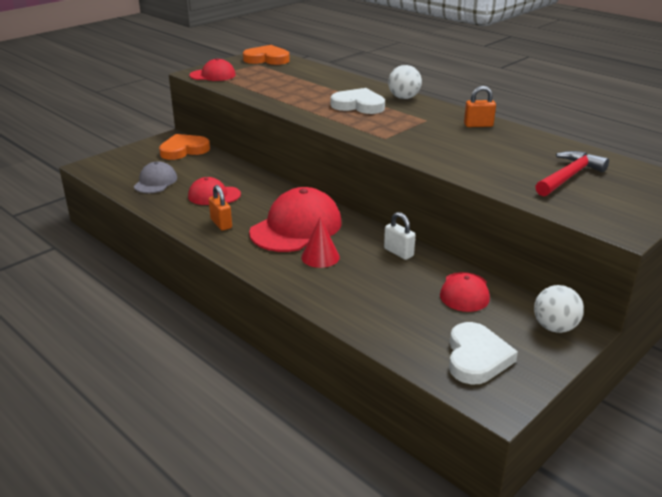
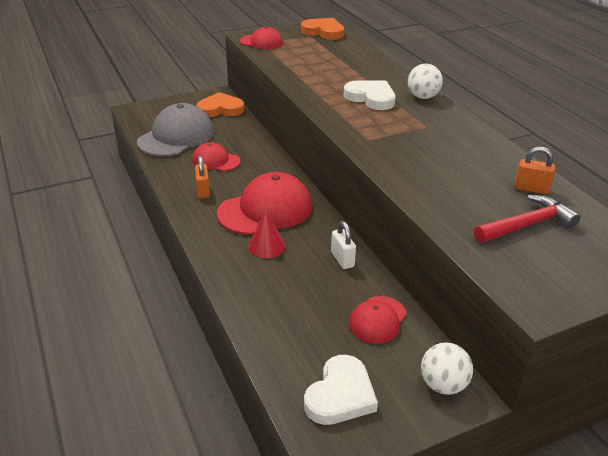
camera: 20 degrees right, 5 degrees up
grey cap [134,161,177,193] -> grey cap [137,103,214,157], size x1.78
orange padlock [464,86,496,127] -> orange padlock moved to [514,147,555,194]

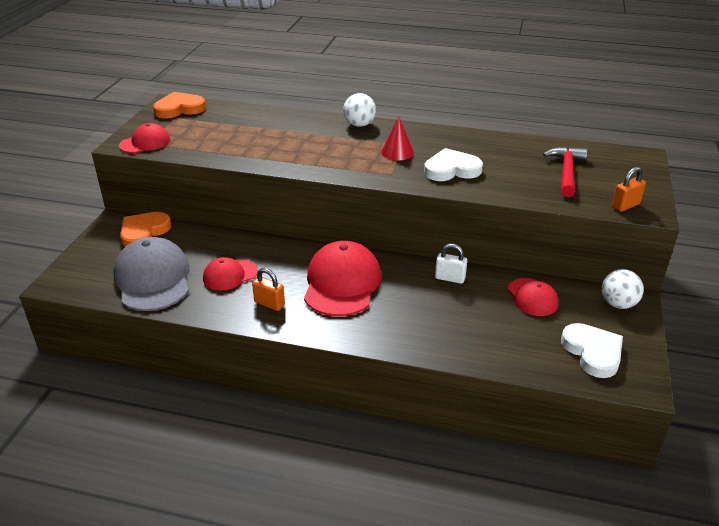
camera: 50 degrees left, 0 degrees up
red cone [248,210,285,258] -> red cone moved to [381,116,414,160]
white heart [344,80,395,110] -> white heart moved to [424,148,483,181]
orange padlock [514,147,555,194] -> orange padlock moved to [612,167,646,212]

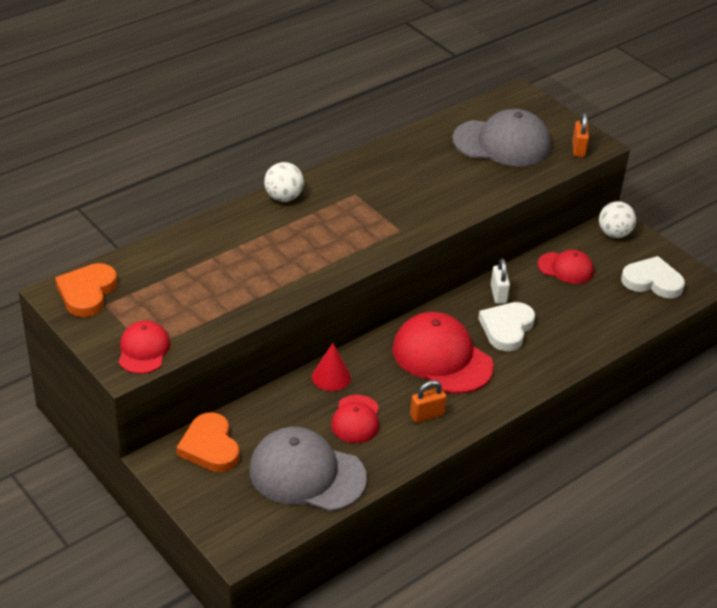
camera: 55 degrees left, 5 degrees up
red cone [381,116,414,160] -> red cone moved to [312,343,351,391]
white heart [424,148,483,181] -> white heart moved to [478,302,535,351]
white padlock [435,244,467,284] -> white padlock turned 60 degrees counterclockwise [491,259,510,304]
red hammer [543,147,587,197] -> grey cap [452,109,551,166]

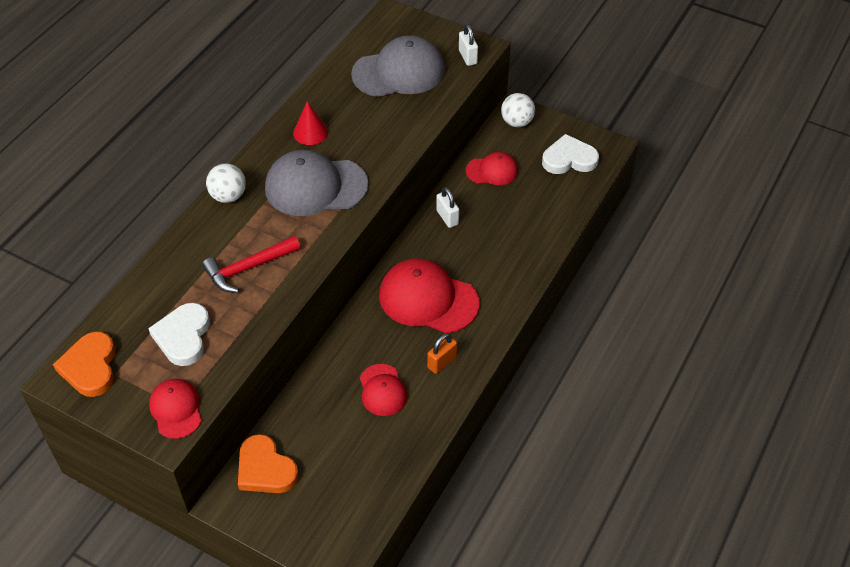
camera: 20 degrees left, 10 degrees up
grey cap [249,427,367,512] -> grey cap moved to [265,150,369,216]
red cone [312,343,351,391] -> red cone moved to [293,101,328,145]
white heart [478,302,535,351] -> white heart moved to [148,303,210,366]
orange padlock [572,113,589,157] -> white padlock [459,24,478,66]
none -> red hammer [202,236,301,293]

